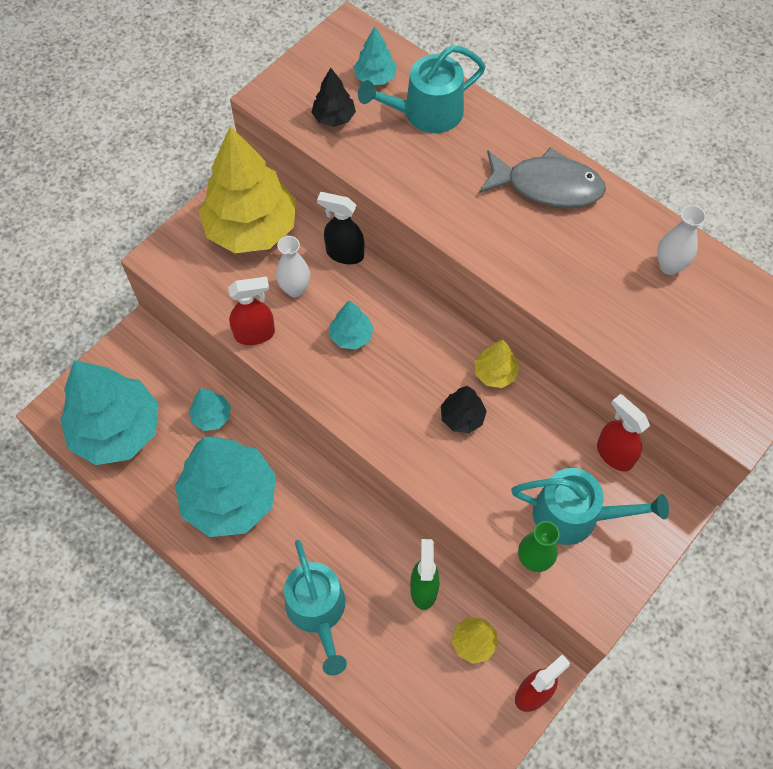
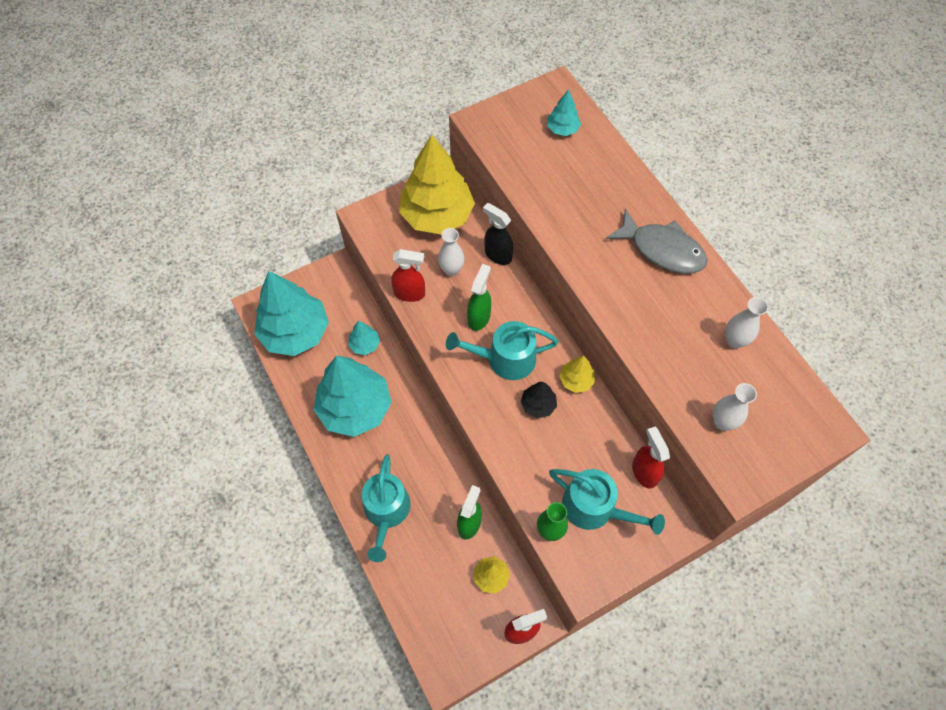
camera: 20 degrees right, 0 degrees up
black tree [311,68,356,127] -> none
turquoise tree [330,300,374,350] -> green spray bottle [467,264,491,331]
turquoise watering can [358,45,486,133] -> turquoise watering can moved to [446,321,558,380]
none -> white vase [713,383,757,431]

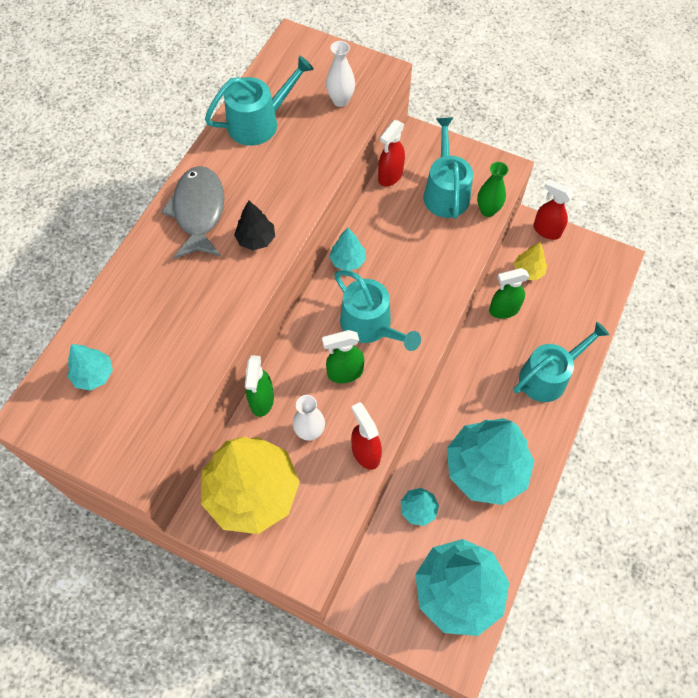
camera: 125 degrees left, 0 degrees up
black spray bottle [483,203,514,265] -> green spray bottle [245,355,274,417]
black tree [521,382,557,418] -> black tree moved to [234,200,275,250]
yellow tree [559,356,595,393] -> turquoise tree [329,228,366,271]
white vase [726,297,768,348] -> turquoise watering can [205,55,314,146]

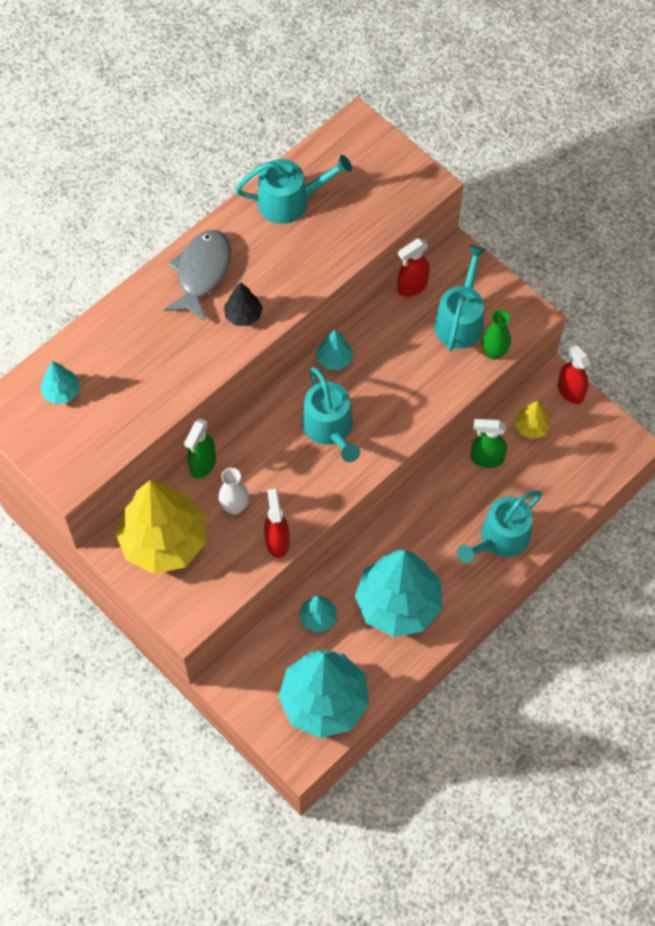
camera: 20 degrees right, 0 degrees up
green spray bottle [322,330,364,383] -> none
white vase [326,41,355,107] -> none
turquoise watering can [514,322,609,402] -> turquoise watering can turned 150 degrees clockwise [457,490,542,564]

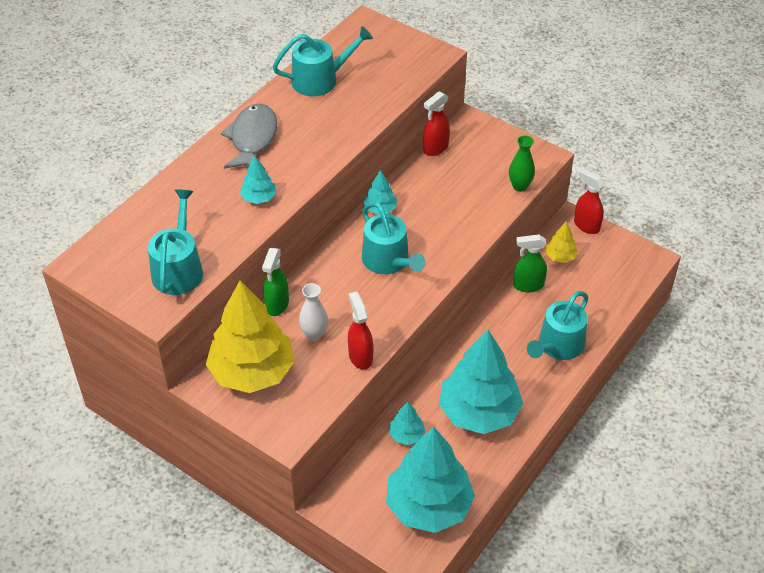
camera: 10 degrees left, 15 degrees down
turquoise tree [40,361,80,404] -> turquoise tree moved to [240,155,276,204]
black tree [224,282,263,326] -> none
turquoise watering can [434,245,487,351] -> turquoise watering can moved to [148,189,203,295]

